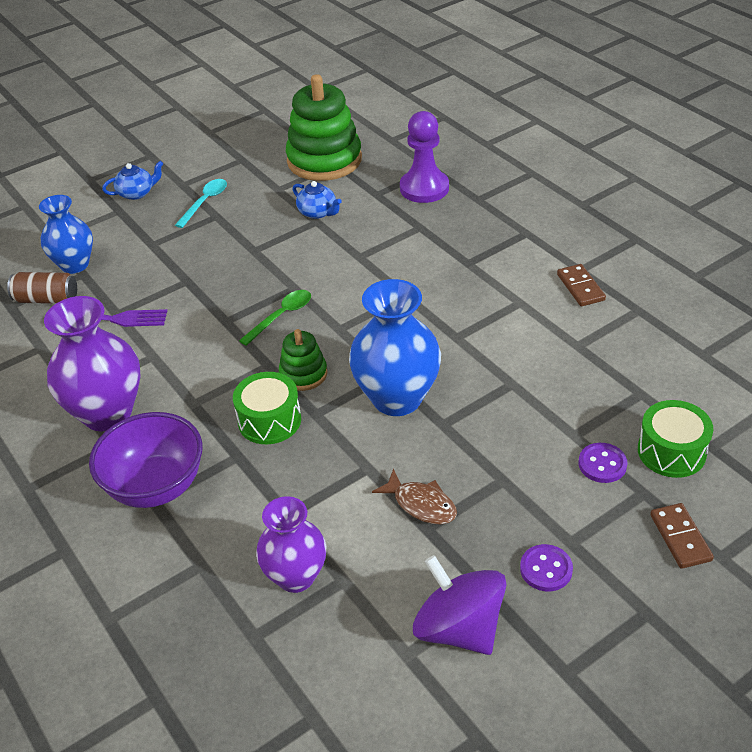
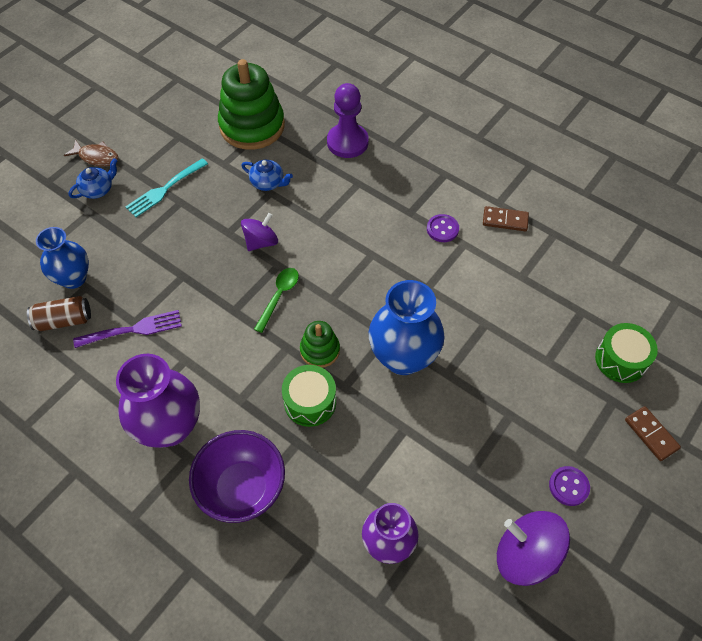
camera: 20 degrees left, 15 degrees up
turquoise spoon [175,179,227,228] -> turquoise fork [126,158,208,217]
brown fish [372,469,457,525] -> brown fish moved to [64,140,119,167]
brown domino [557,264,606,306] -> brown domino turned 45 degrees counterclockwise [483,206,529,231]
purple button [578,443,628,483] -> purple button moved to [427,214,459,242]
none -> purple spinning top [241,213,278,251]

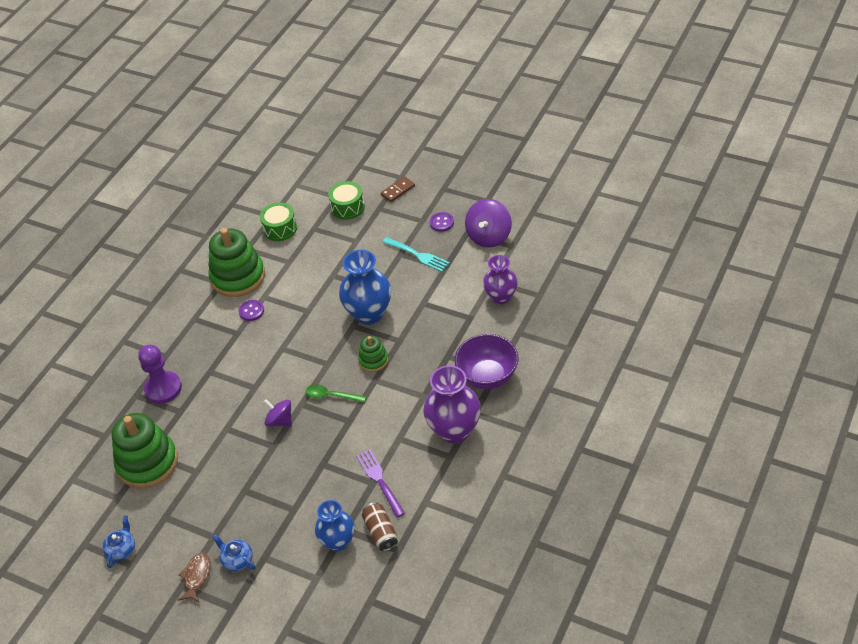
camera: 95 degrees left, 10 degrees down
turquoise fork [126,158,208,217] -> turquoise fork moved to [383,237,450,272]
blue teapot [241,160,293,191] -> blue teapot moved to [102,515,135,568]
green drum [282,365,336,427] -> green drum moved to [260,202,297,241]
brown domino [483,206,529,231] -> green stacking toy [208,228,265,297]

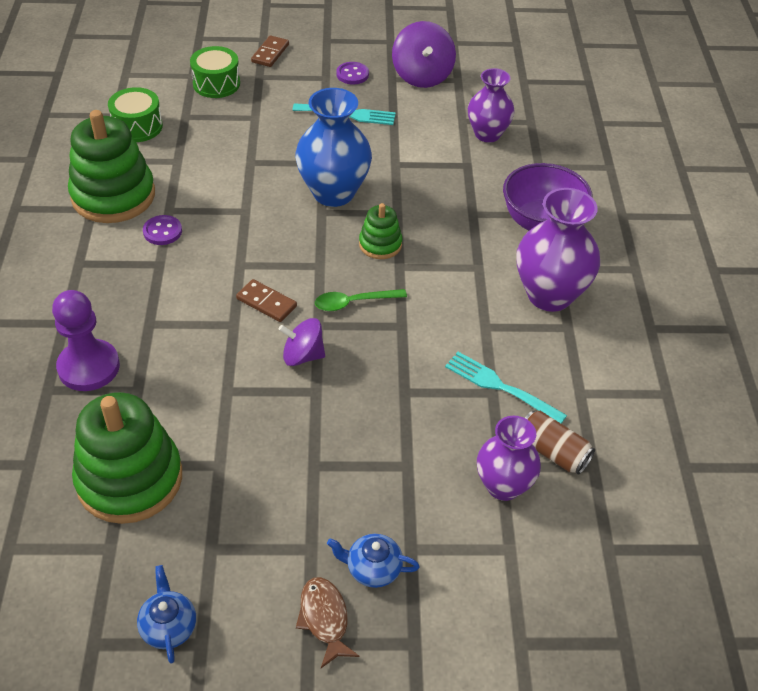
camera: 35 degrees left, 0 degrees up
blue vase [315,500,355,551] -> purple vase [477,416,541,501]
purple fork [356,449,405,517] -> turquoise fork [445,352,567,424]
none -> brown domino [236,279,297,322]

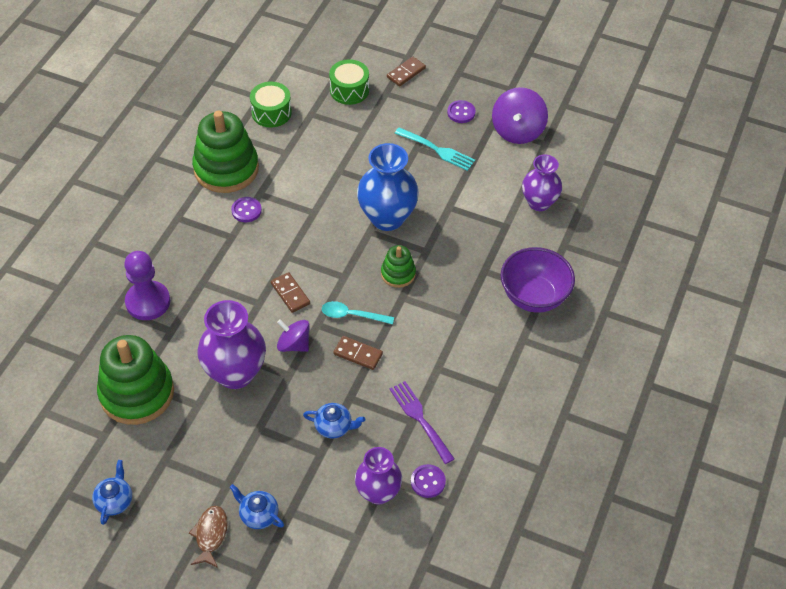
camera: 25 degrees right, 5 degrees up
green spoon [315,289,407,311] -> turquoise spoon [322,301,394,324]
turquoise fork [445,352,567,424] -> purple fork [389,381,455,464]
purple vase [516,188,600,312] -> purple vase moved to [197,300,266,389]
brown can [525,411,595,475] -> purple button [411,464,446,498]
none -> blue teapot [303,403,365,439]
none -> brown domino [333,336,383,370]

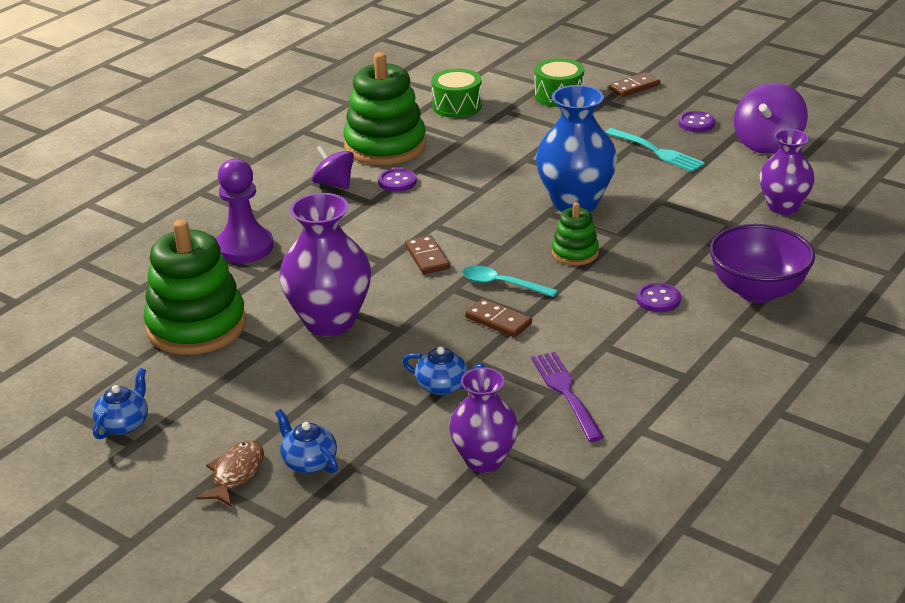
camera: 15 degrees right, 20 degrees down
purple spinning top [277,319,310,352] -> purple spinning top moved to [312,145,354,189]
purple button [411,464,446,498] -> purple button moved to [636,283,681,312]

